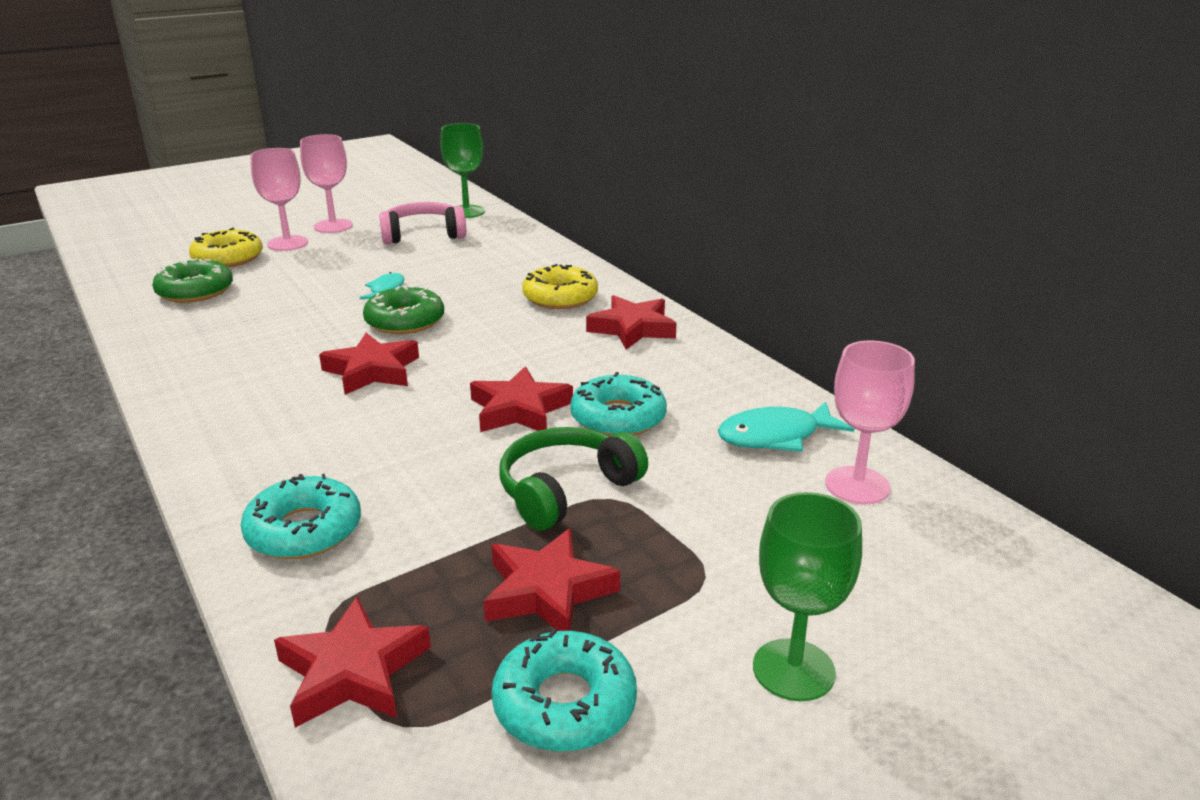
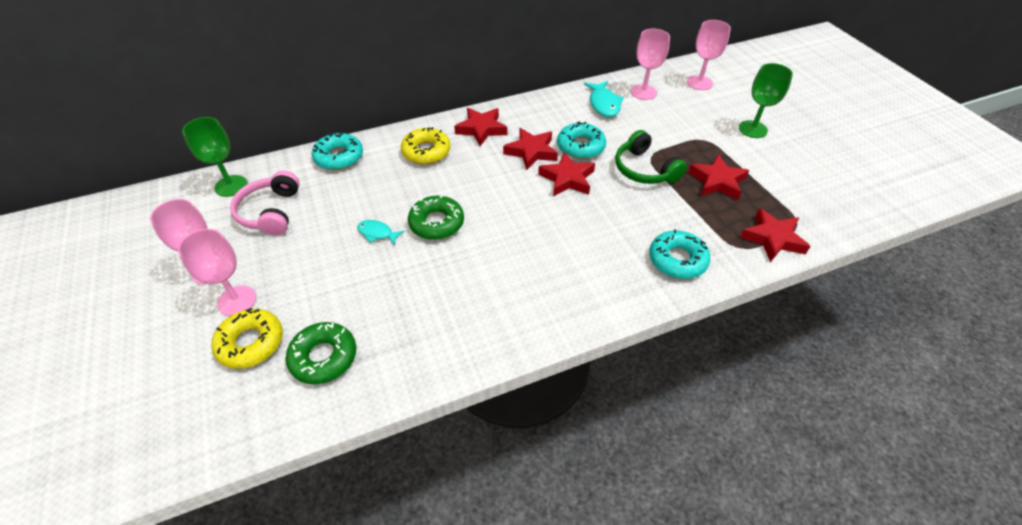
camera: 80 degrees left, 20 degrees up
red star [319,333,419,395] -> red star moved to [503,128,558,170]
turquoise donut [491,628,637,752] -> turquoise donut moved to [312,133,363,170]
none -> pink goblet [687,20,731,90]

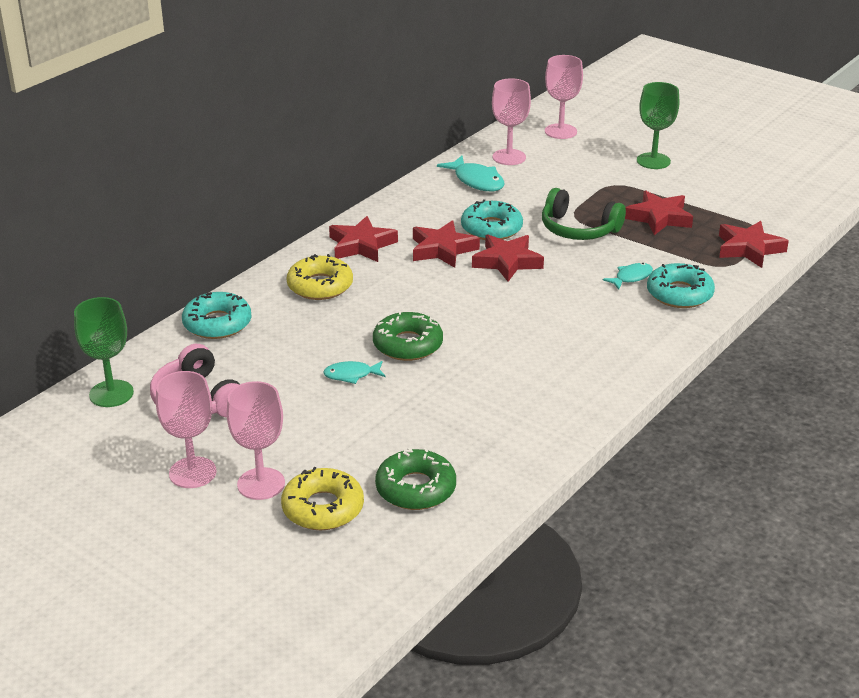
camera: 30 degrees left, 15 degrees down
none -> turquoise fish [603,263,653,290]

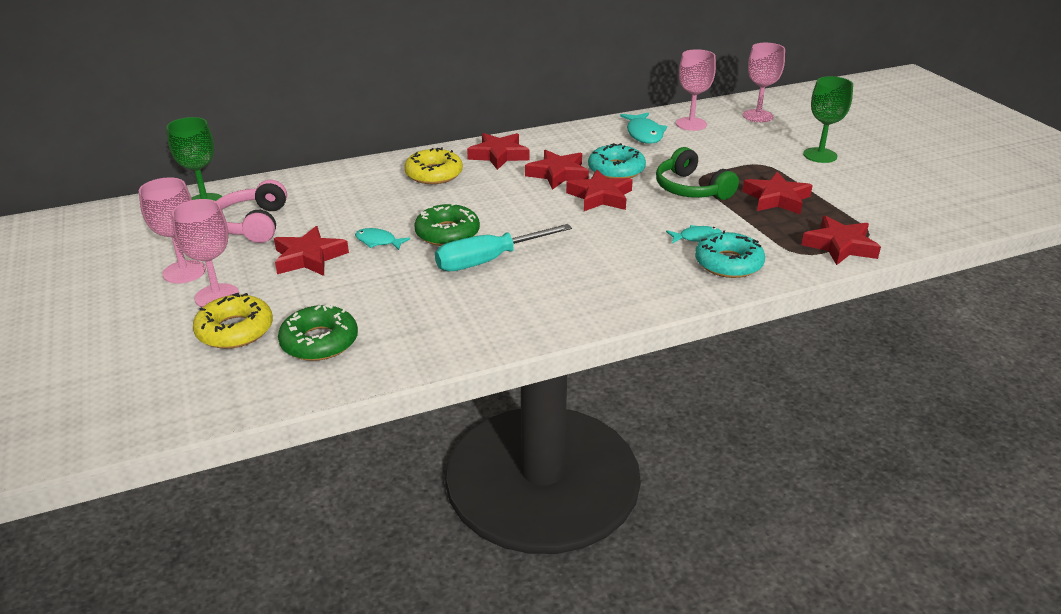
camera: 30 degrees right, 0 degrees up
turquoise donut [182,292,251,339] -> none
none -> red star [274,226,349,276]
none -> turquoise screwdriver [435,224,572,271]

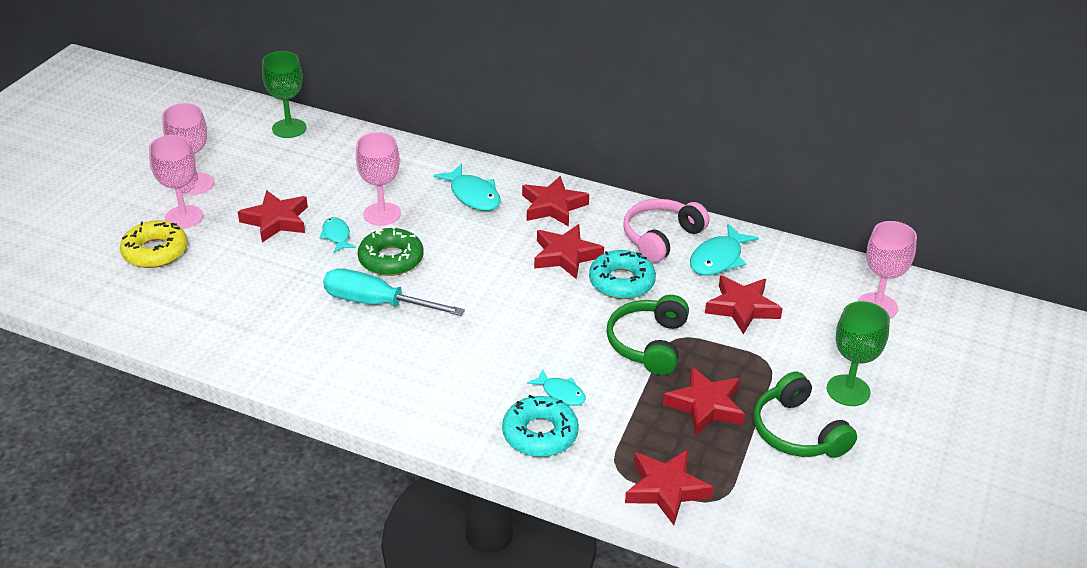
camera: 45 degrees right, 5 degrees up
pink headphones [216,180,287,243] -> pink headphones moved to [623,199,710,263]
green donut [278,304,358,361] -> none
yellow donut [404,148,463,184] -> turquoise fish [433,164,501,211]
red star [566,170,633,211] -> red star moved to [705,275,783,334]
pink goblet [676,49,716,131] -> pink goblet moved to [356,132,401,226]
none -> green headphones [753,372,857,458]

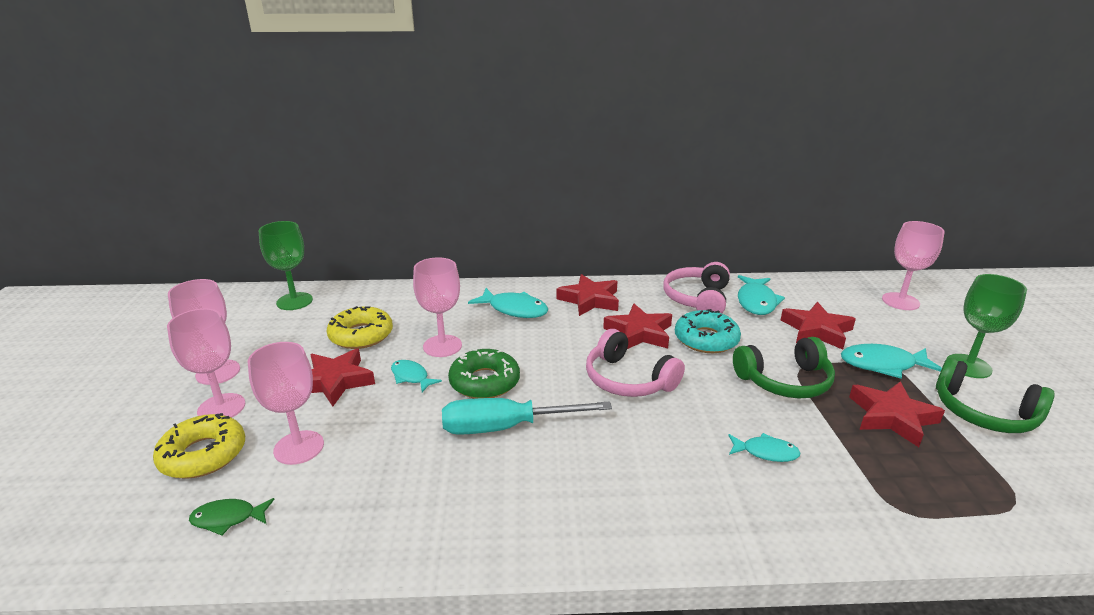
camera: 25 degrees left, 10 degrees down
turquoise donut [502,395,579,457] -> none
green headphones [607,295,689,375] -> green headphones turned 90 degrees counterclockwise [733,337,835,399]
red star [625,450,714,525] -> none
none -> green fish [189,498,275,536]
none -> pink goblet [248,342,324,465]
none -> yellow donut [327,306,393,349]
none -> pink headphones [586,329,685,397]
none -> turquoise fish [841,344,942,378]

